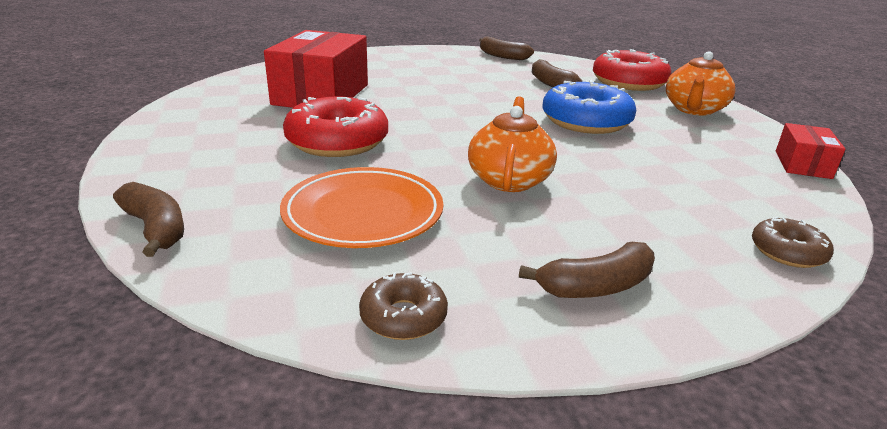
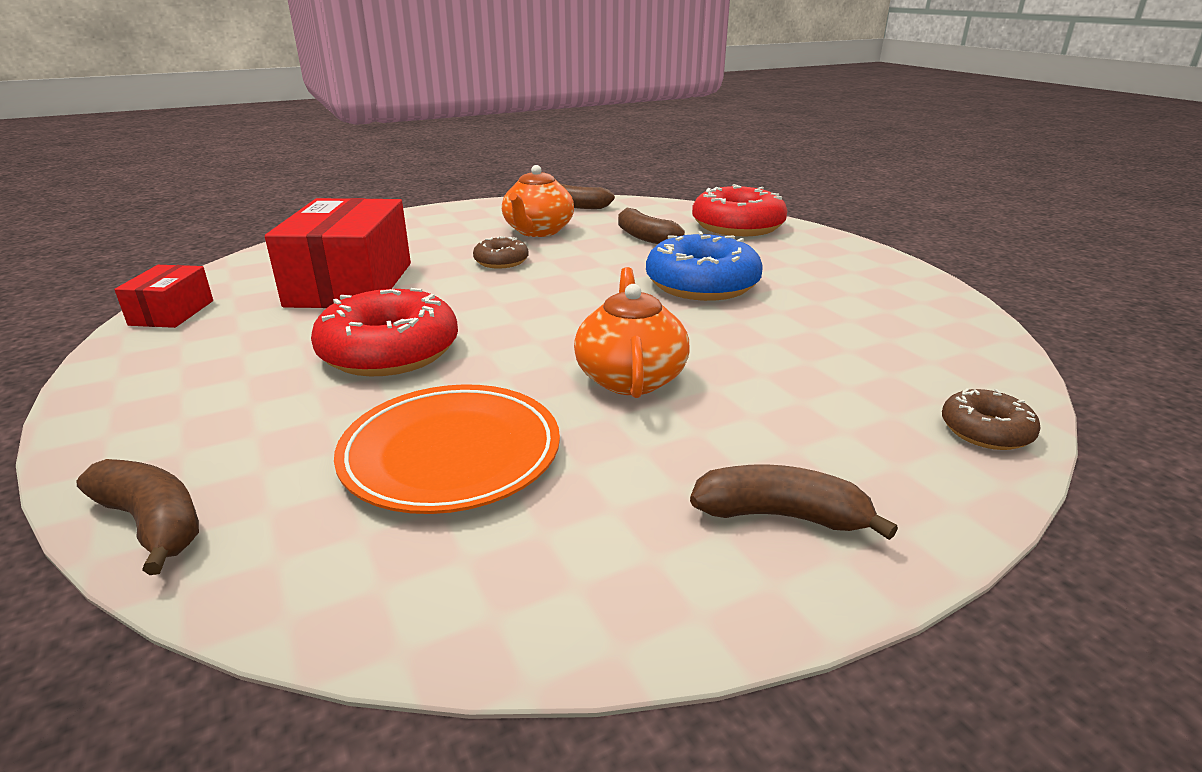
camera: 10 degrees left, 0 degrees up
brown donut [359,272,448,340] -> brown donut moved to [473,236,529,269]
brown banana [519,242,655,298] -> brown banana turned 135 degrees counterclockwise [690,464,898,540]
orange teapot [666,51,735,116] -> orange teapot moved to [502,165,574,237]
red box [776,123,846,179] -> red box moved to [114,265,213,328]

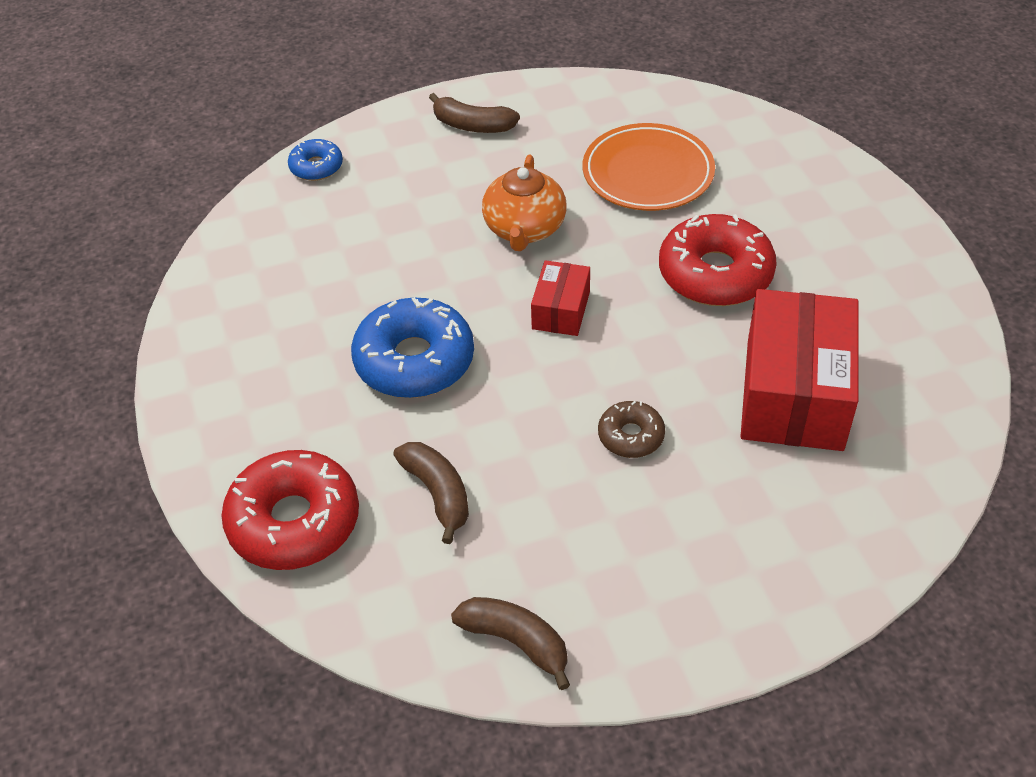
camera: 170 degrees left, 20 degrees up
brown banana [76,459,199,575] -> none
red box [114,265,213,328] -> red box moved to [531,260,590,336]
orange teapot [502,165,574,237] -> none
brown donut [942,388,1041,450] -> blue donut [288,139,343,181]

